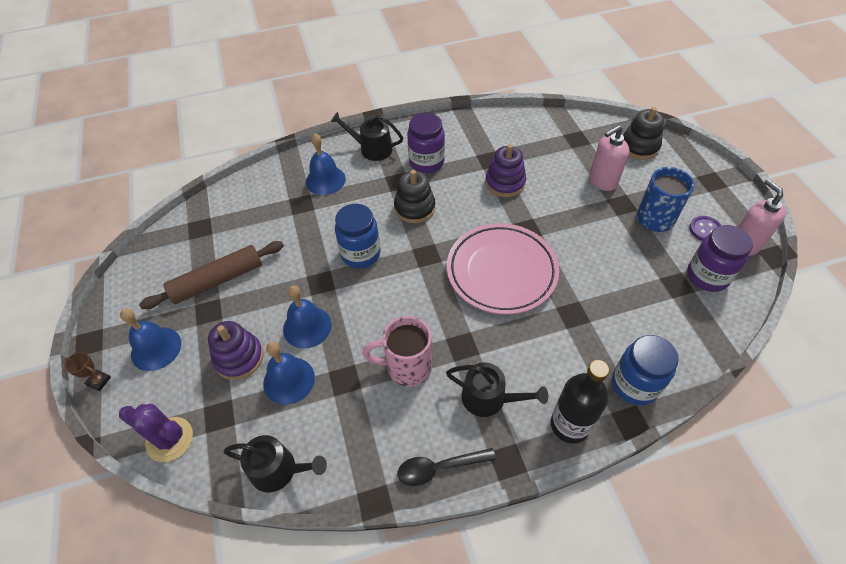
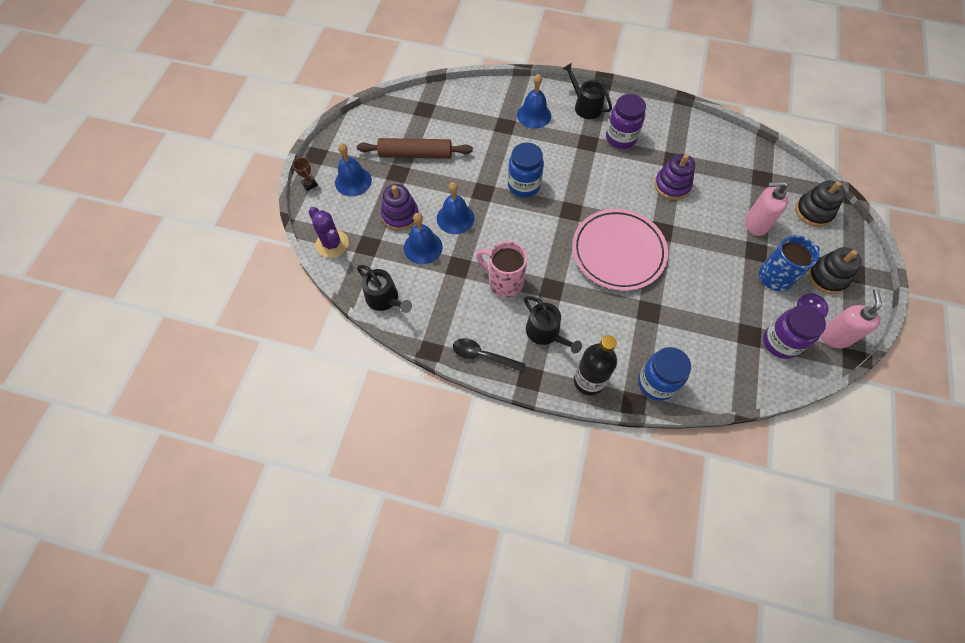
camera: 30 degrees right, 10 degrees up
black stacking toy [394,170,435,223] -> black stacking toy moved to [808,247,862,294]

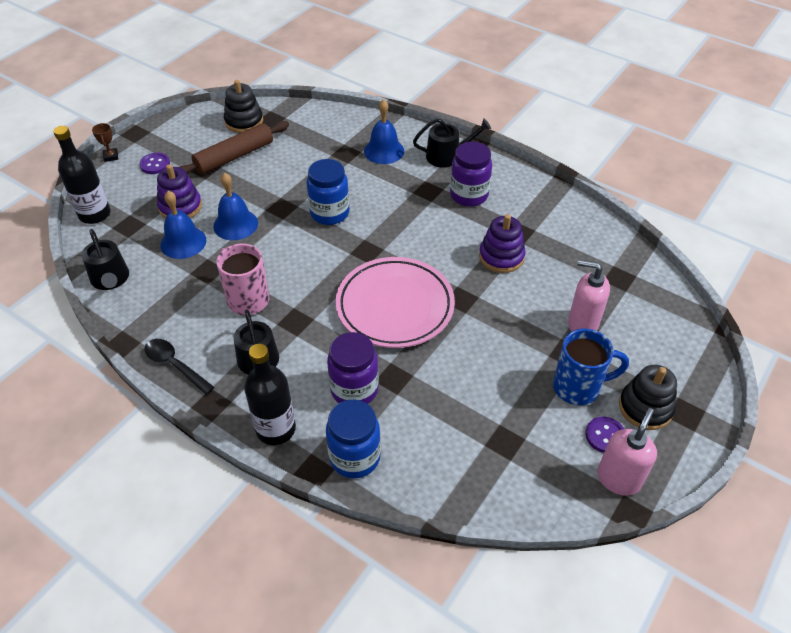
camera: 20 degrees right, 15 degrees down
purple cactus [308,207,349,258] -> black bottle [53,126,111,224]
blue bell [335,143,372,196] -> purple button [139,153,170,174]
brown rolling pin [357,138,473,159] -> brown rolling pin turned 60 degrees counterclockwise [179,121,289,174]
black watering can [562,63,612,119] -> black watering can turned 105 degrees clockwise [413,119,491,168]
purple jar [763,305,826,359] -> purple jar moved to [327,332,379,404]
black stacking toy [795,180,846,227] -> black stacking toy moved to [224,80,263,133]

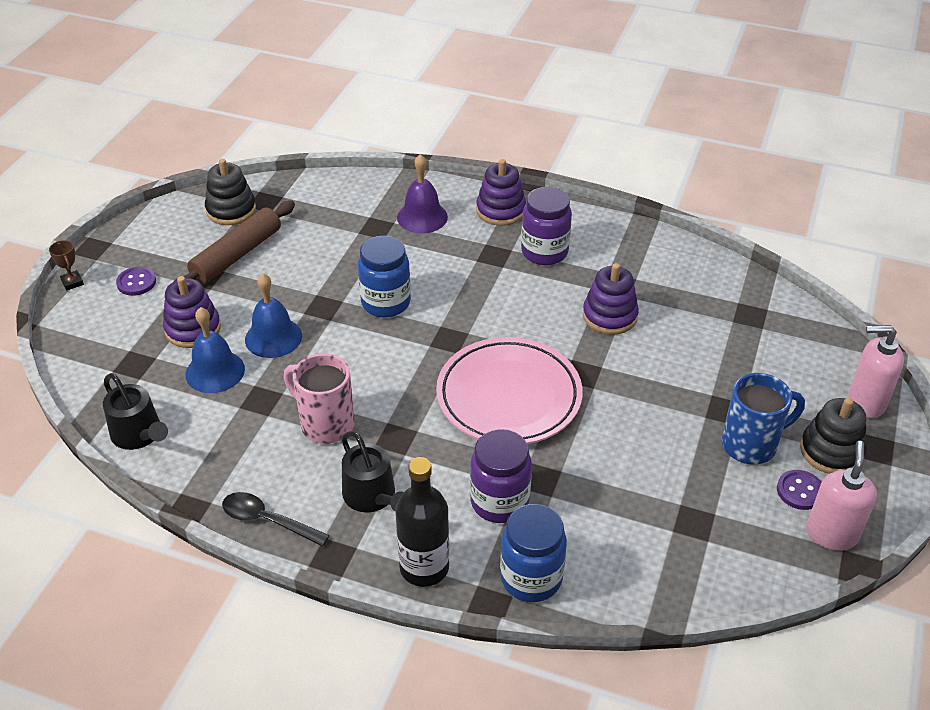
camera: 15 degrees left, 5 degrees down
black bottle [53,126,111,224] -> none
blue bell [364,99,404,164] -> purple bell [397,154,448,233]
black watering can [413,119,491,168] -> purple stacking toy [476,159,526,226]
pink soap dispenser [568,260,610,332] -> pink soap dispenser moved to [848,325,904,418]

